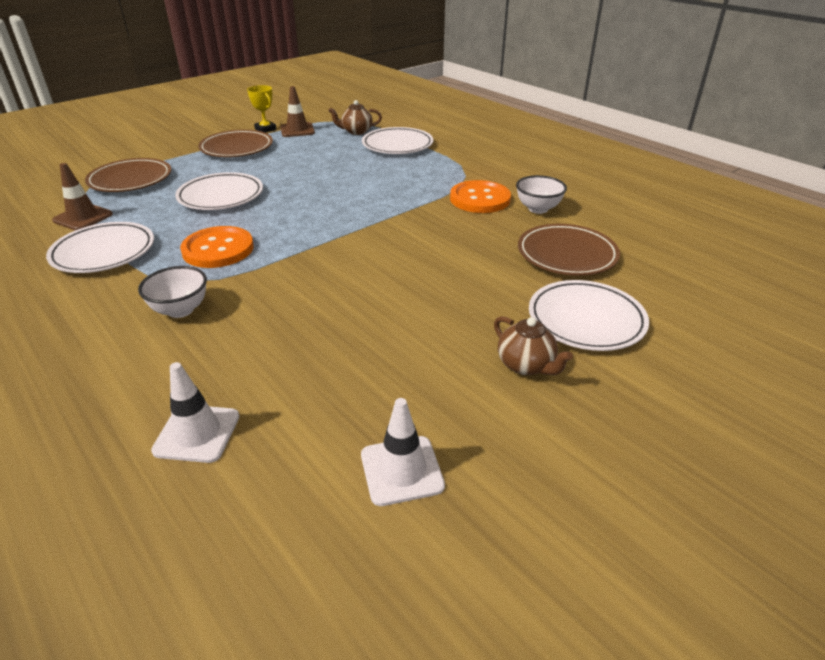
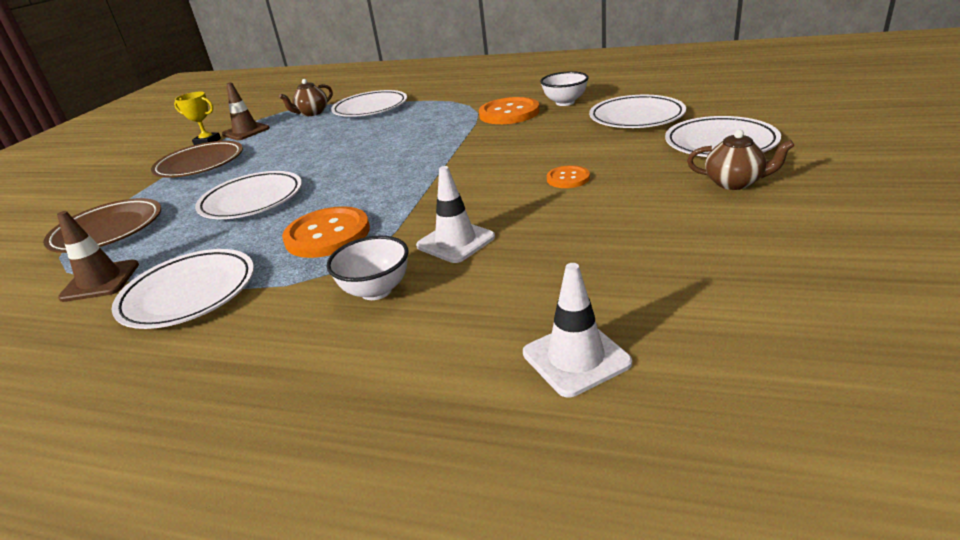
camera: 30 degrees left, 5 degrees down
white traffic cone [361,398,445,506] -> white traffic cone moved to [416,166,495,263]
brown plate [518,224,620,276] -> white plate [589,95,686,128]
none -> orange button [547,165,590,188]

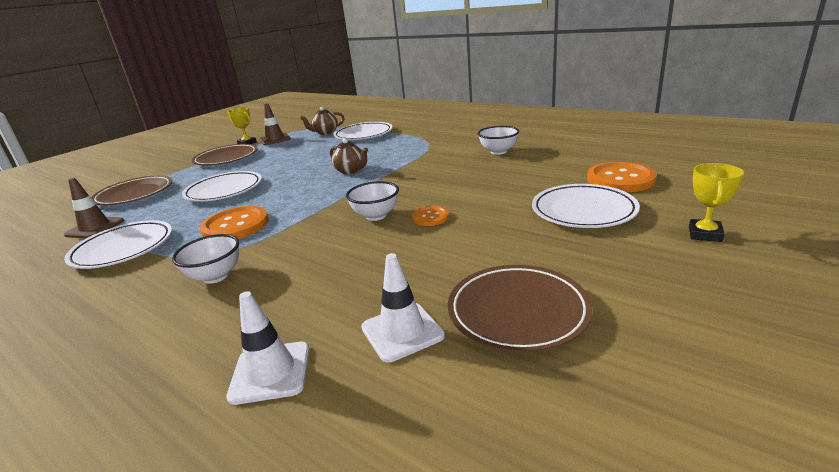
camera: 20 degrees right, 5 degrees down
white traffic cone [416,166,495,263] -> white traffic cone moved to [361,253,445,362]
orange button [479,97,540,124] -> orange button moved to [587,162,657,192]
white plate [589,95,686,128] -> none
brown teapot [687,130,794,190] -> brown teapot moved to [330,138,368,174]
none -> white bowl [346,181,399,221]
none -> brown plate [448,265,593,352]
none -> yellow trophy [689,163,744,242]

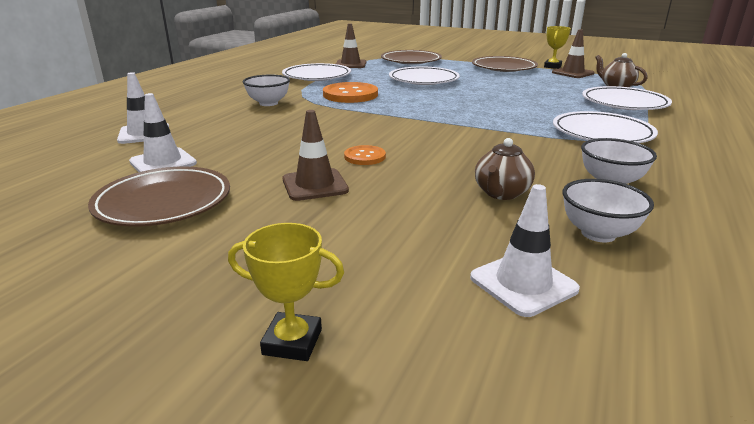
camera: 75 degrees right, 0 degrees up
brown teapot [330,138,368,174] -> brown teapot moved to [475,138,535,200]
white bowl [346,181,399,221] -> white bowl moved to [563,179,654,242]
white plate [532,184,640,228] -> white plate moved to [553,111,658,143]
orange button [587,162,657,192] -> white traffic cone [470,184,580,317]
none -> brown traffic cone [283,110,349,201]

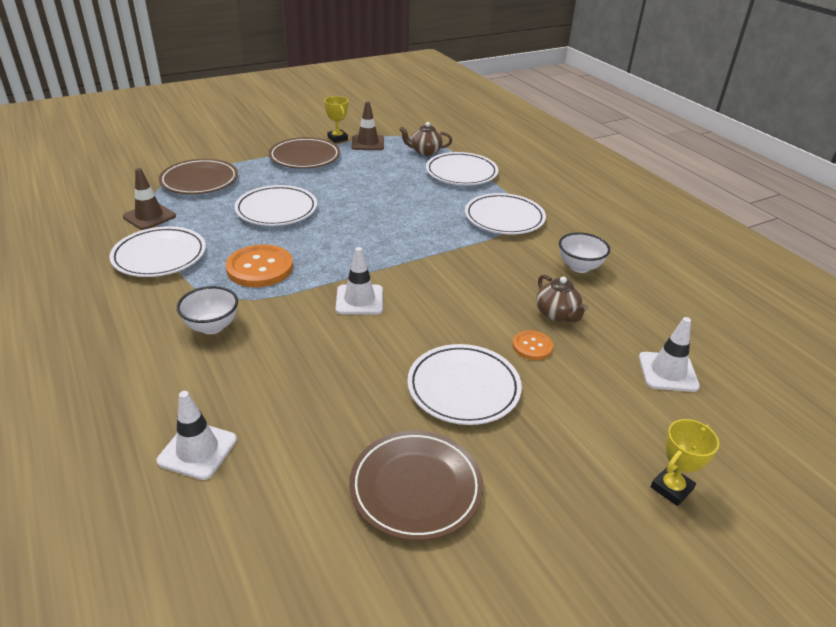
camera: 55 degrees left, 10 degrees up
white traffic cone [129,93,197,172] -> white traffic cone moved to [336,247,383,315]
brown traffic cone [283,110,349,201] -> white plate [407,344,522,425]
orange button [344,145,386,165] -> orange button moved to [512,331,553,360]
white bowl [563,179,654,242] -> none

